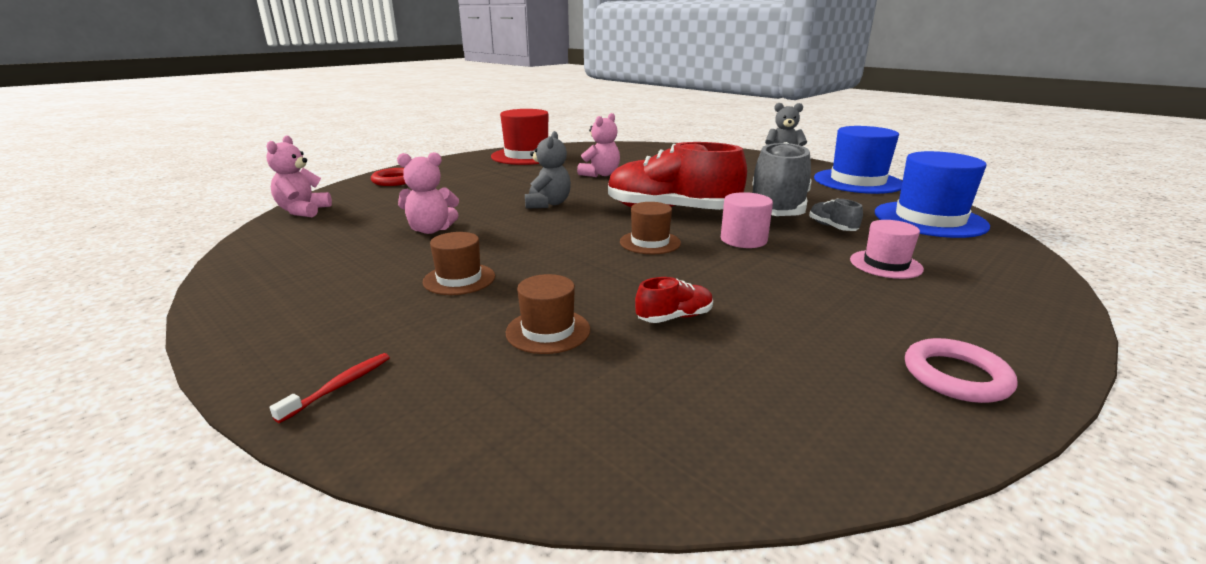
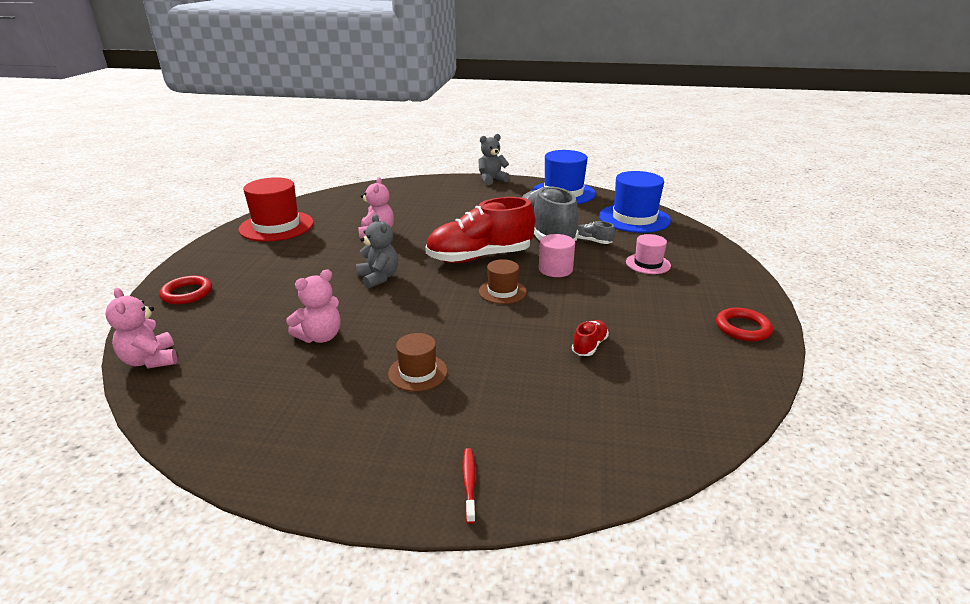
camera: 35 degrees left, 5 degrees up
brown hat [505,274,590,354] -> none
pink ring [905,338,1017,403] -> red ring [716,308,773,341]

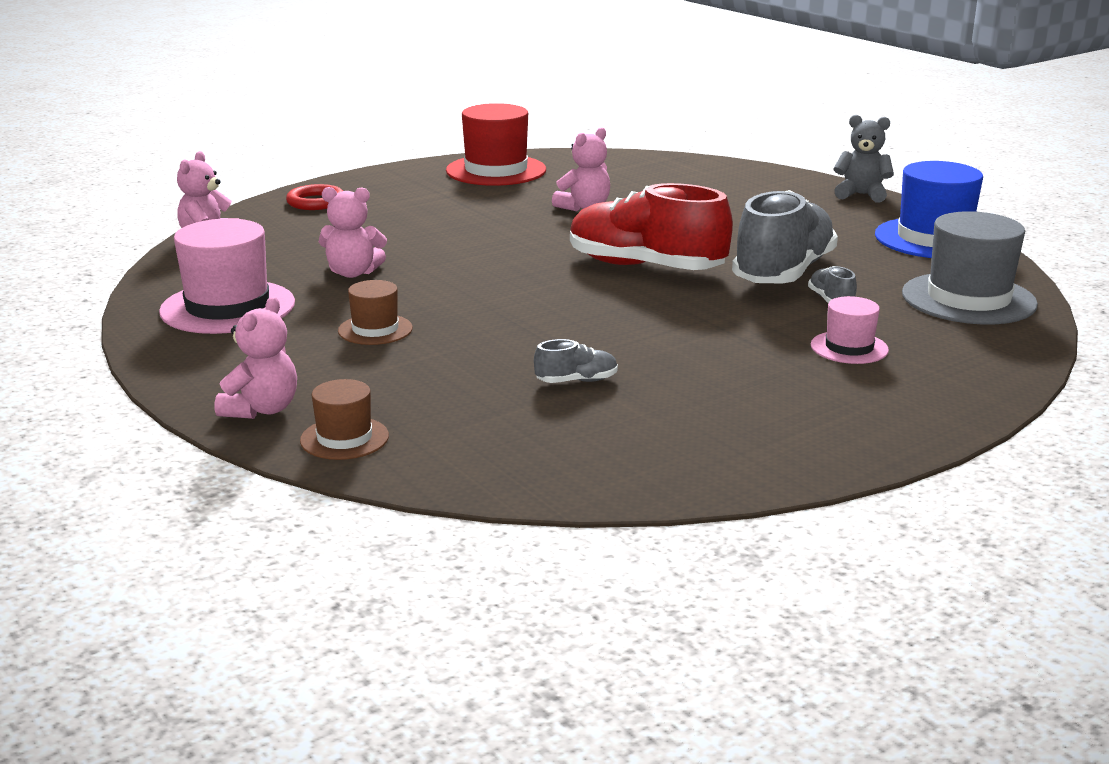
camera: 45 degrees right, 5 degrees down
grey teddy bear [356,214,398,289] -> none
red toothbrush [462,448,476,524] -> pink teddy bear [214,297,297,419]
brown hat [479,259,527,304] -> brown hat moved to [300,379,389,460]
pink cylinder [539,234,575,277] -> none
red shoe [572,320,609,356] -> grey shoe [534,339,618,383]
blue hat [599,171,671,233] -> grey hat [902,211,1038,324]
red ring [716,308,773,341] -> none
none -> pink hat [159,218,295,334]

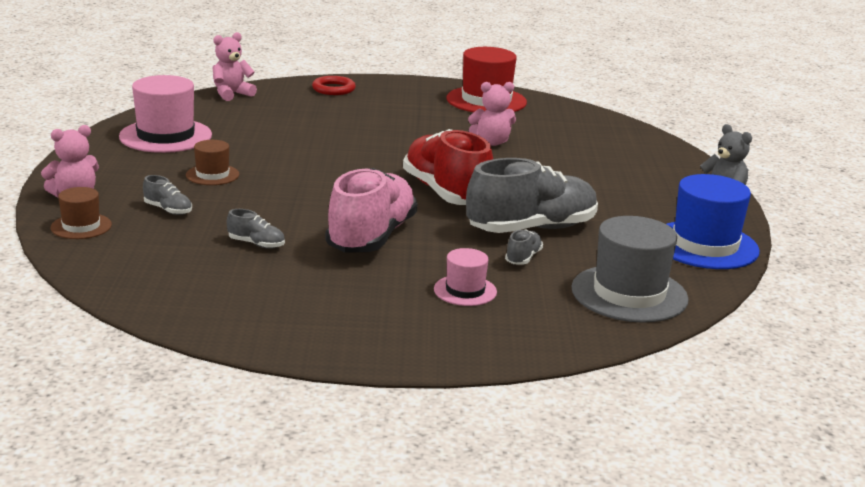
camera: 35 degrees right, 0 degrees up
pink teddy bear [319,187,387,278] -> none
none -> grey shoe [143,175,192,215]
none -> pink shoe [325,168,418,253]

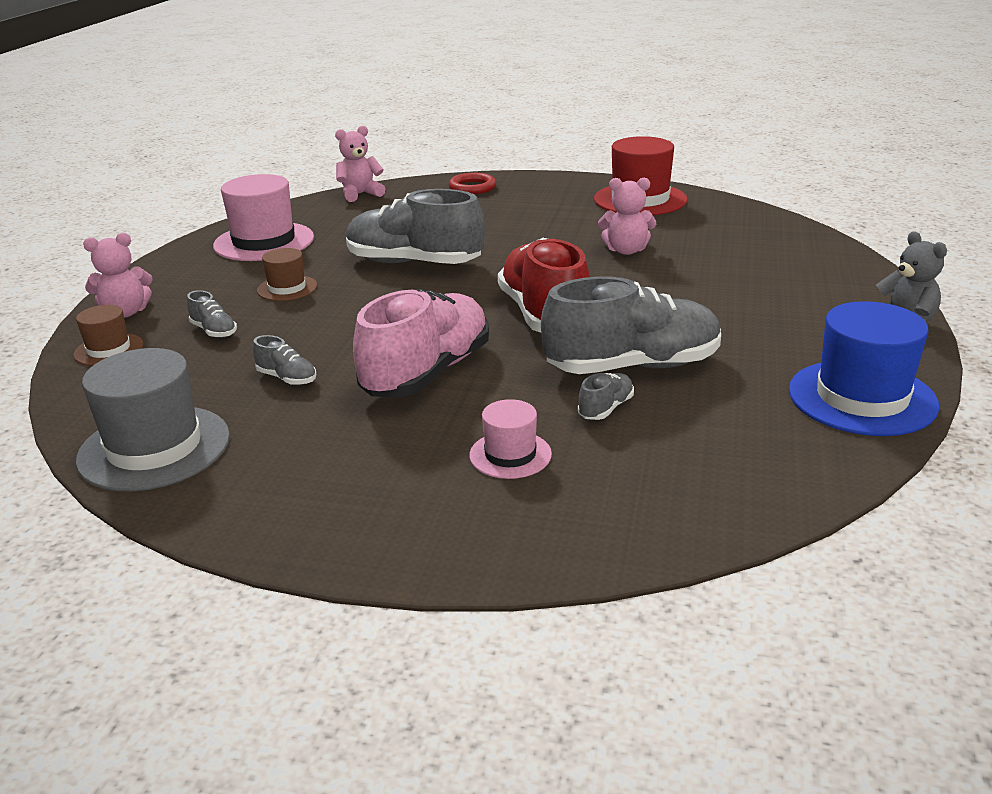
camera: 15 degrees right, 5 degrees up
grey hat [571,216,689,323] -> grey hat moved to [76,348,230,491]
none -> grey shoe [346,189,485,264]

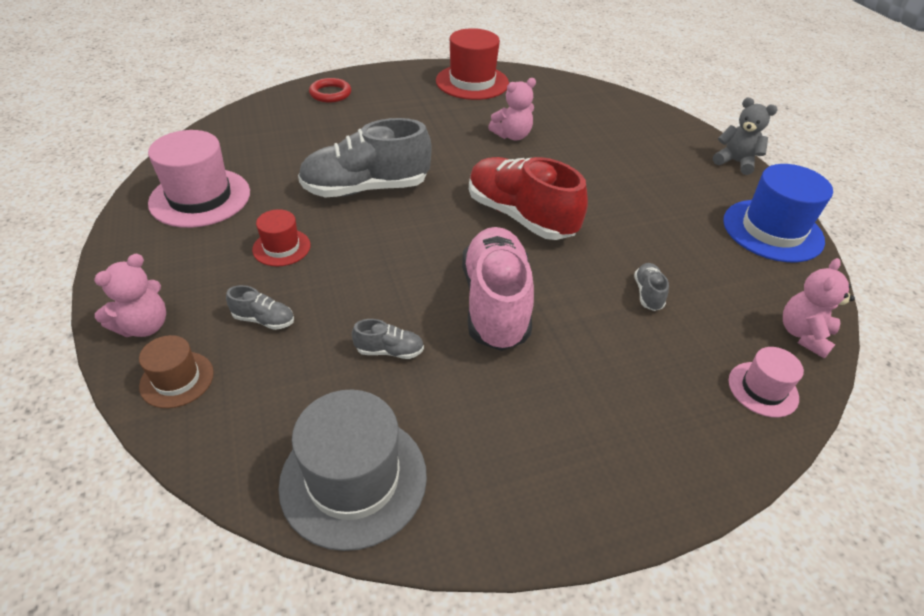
camera: 35 degrees left, 15 degrees up
brown hat [257,248,317,301] -> red hat [252,209,310,266]
pink teddy bear [335,126,385,202] -> pink teddy bear moved to [783,258,855,358]
pink hat [469,399,552,479] -> pink hat moved to [729,347,804,418]
grey shoe [541,277,721,374] -> none

